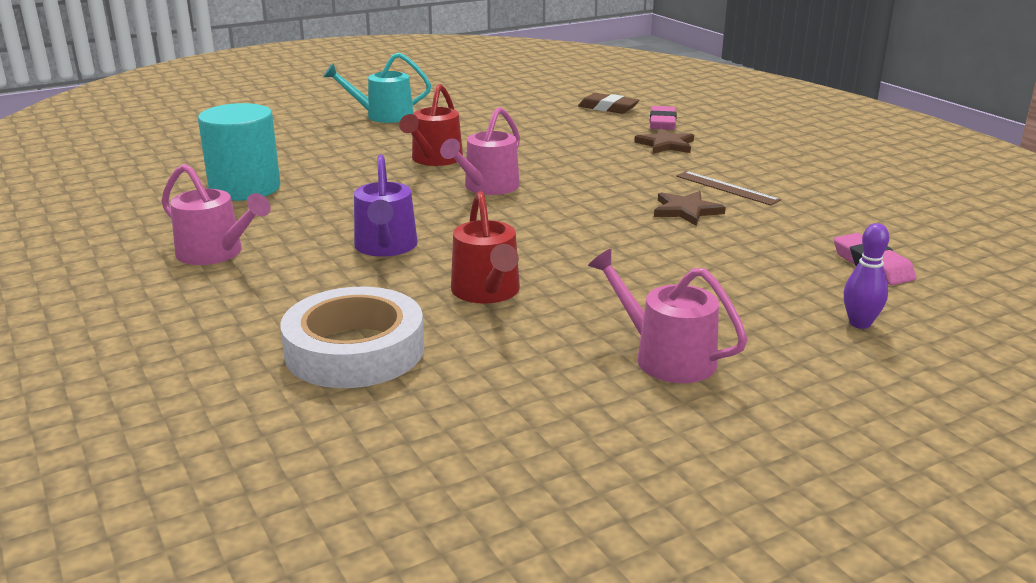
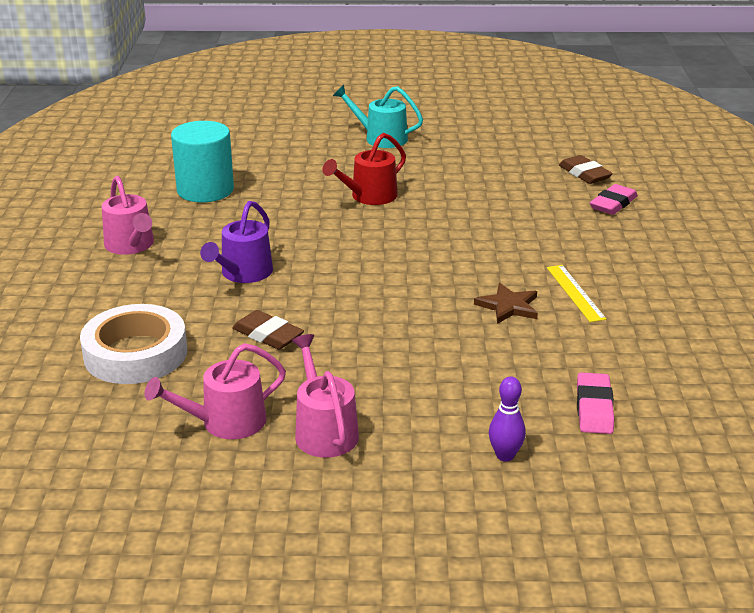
camera: 30 degrees right, 5 degrees up
pink watering can [440,107,520,195] -> pink watering can moved to [144,343,286,439]
red watering can [451,191,520,304] -> brown eraser [232,310,304,349]
brown star [634,128,694,154] -> none
brown ruler [676,171,781,205] -> yellow ruler [547,265,606,322]

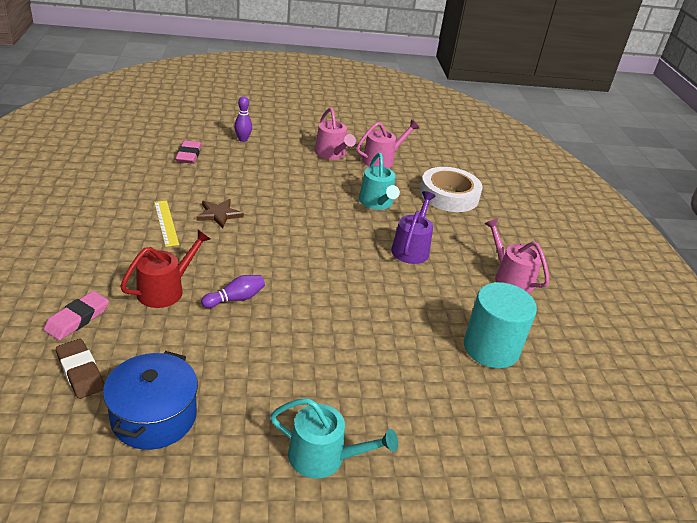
camera: 170 degrees right, 5 degrees up
brown eraser [232,310,304,349] -> turquoise watering can [359,153,400,210]
red watering can [323,133,406,205] -> red watering can moved to [120,230,210,308]
none -> blue pot [103,351,198,450]
none -> purple bowling pin [201,275,265,308]

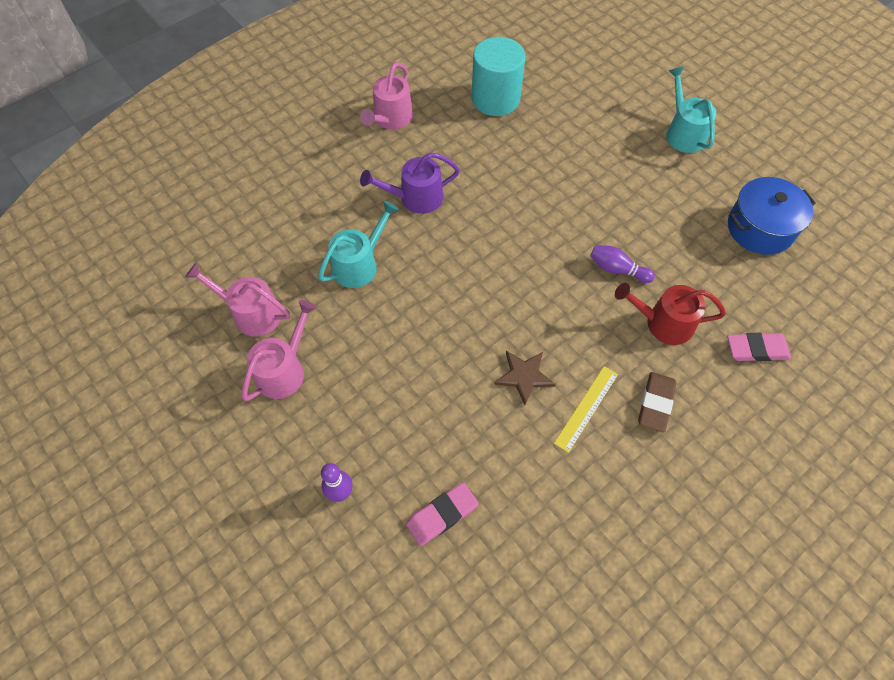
camera: 120 degrees left, 25 degrees up
brown eraser [56,339,104,399] -> brown eraser moved to [638,372,676,432]
white tape [420,167,483,212] -> none

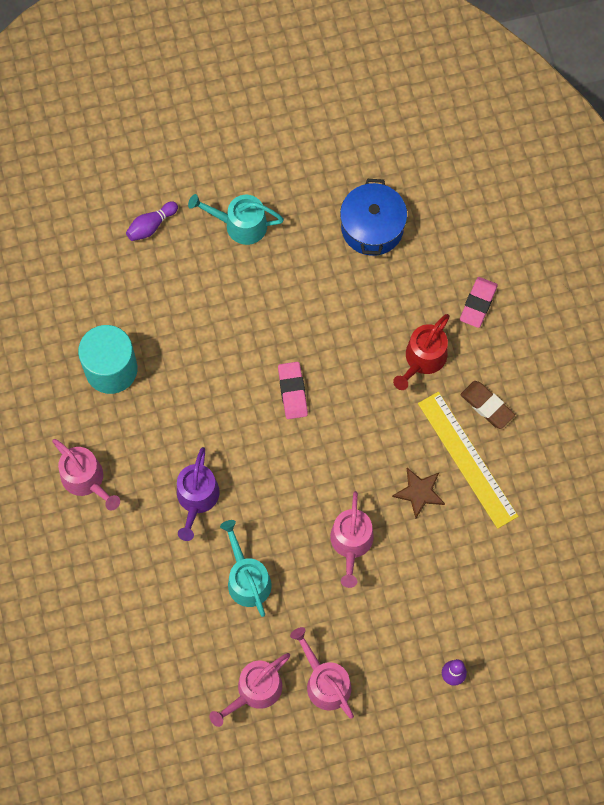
camera: 65 degrees left, 10 degrees up
pink eraser [406,482,479,546] -> pink eraser moved to [278,362,308,419]
yellow ruler [554,366,618,453] -> yellow ruler [418,392,518,529], size x1.74
purple bowling pin [590,245,655,283] -> purple bowling pin moved to [126,202,178,241]
none -> pink watering can [330,491,374,588]

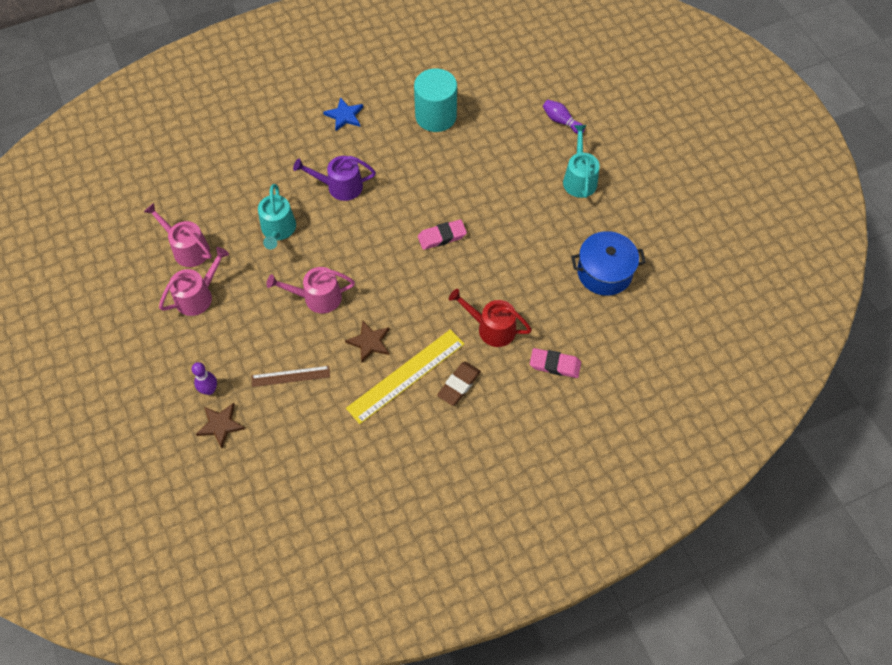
camera: 80 degrees right, 10 degrees down
pink watering can [52,439,120,511] -> blue star [323,97,363,131]
turquoise watering can [220,520,272,617] -> turquoise watering can turned 120 degrees clockwise [258,184,296,250]
none -> brown star [196,403,245,448]
none -> brown ruler [251,366,330,387]

